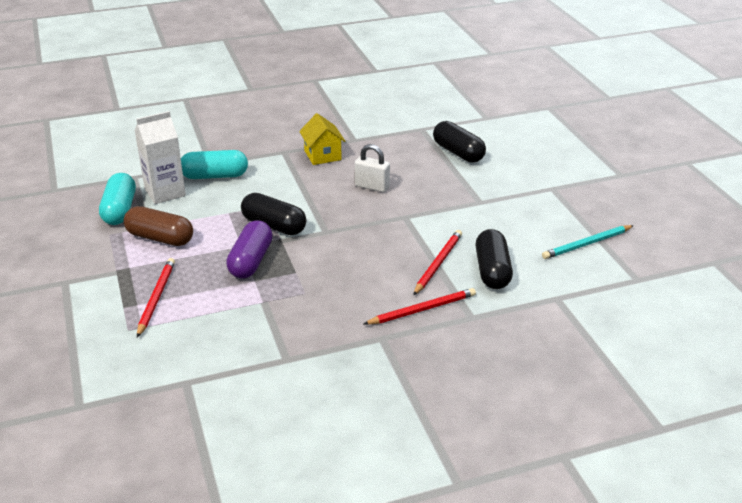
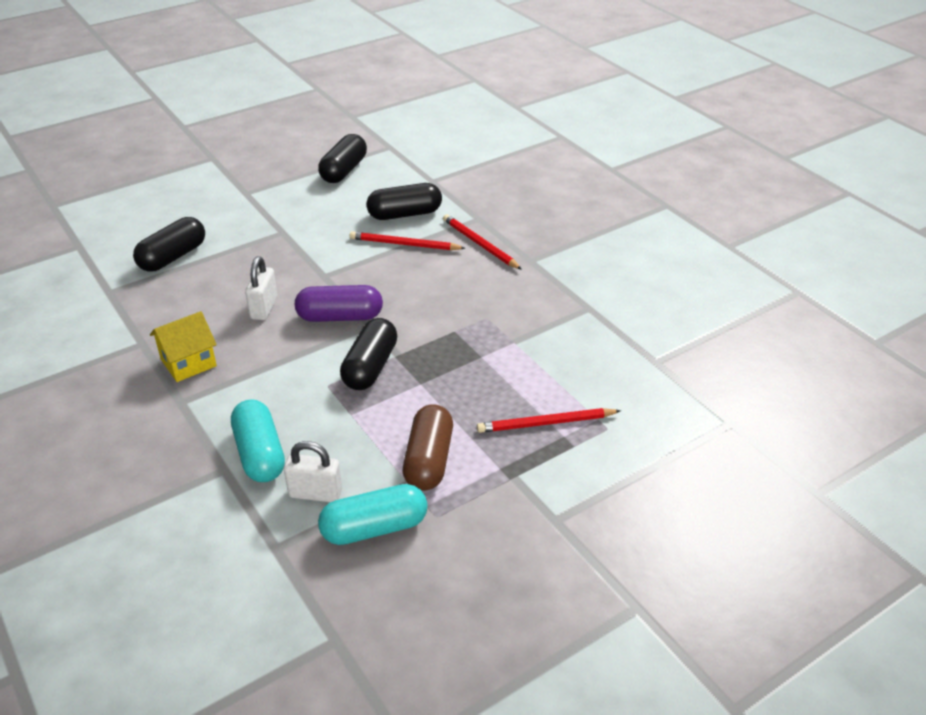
camera: 105 degrees left, 5 degrees up
white carton [135,111,186,204] -> white padlock [284,441,342,502]
purple capsule [226,220,273,278] -> purple capsule moved to [295,285,383,322]
turquoise pencil [542,225,634,259] -> black capsule [318,134,367,183]

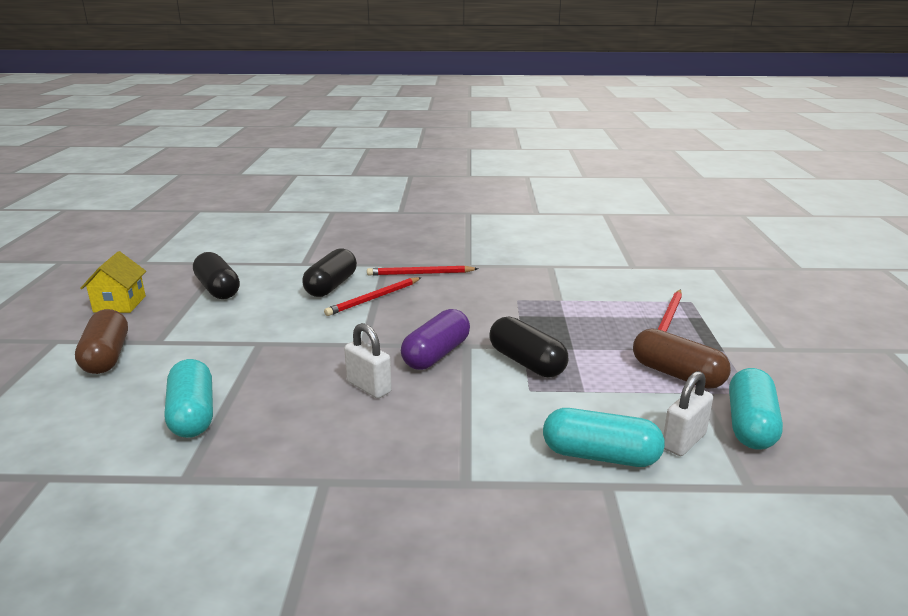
camera: 55 degrees left, 15 degrees down
black capsule [133,217,205,272] -> turquoise capsule [165,359,213,438]
yellow house [150,311,217,382] -> yellow house moved to [80,251,146,313]
none -> brown capsule [75,309,128,374]

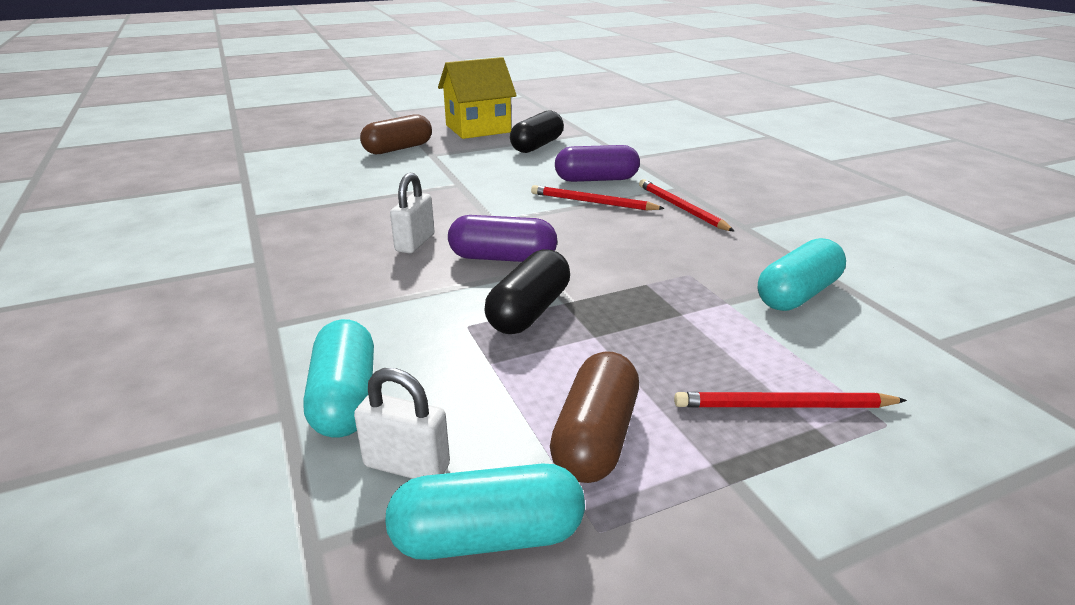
camera: 65 degrees right, 5 degrees up
yellow house [80,251,146,313] -> yellow house [438,57,517,139], size x1.60
turquoise capsule [165,359,213,438] -> turquoise capsule moved to [758,238,846,311]
black capsule [302,248,357,297] -> purple capsule [555,145,640,182]

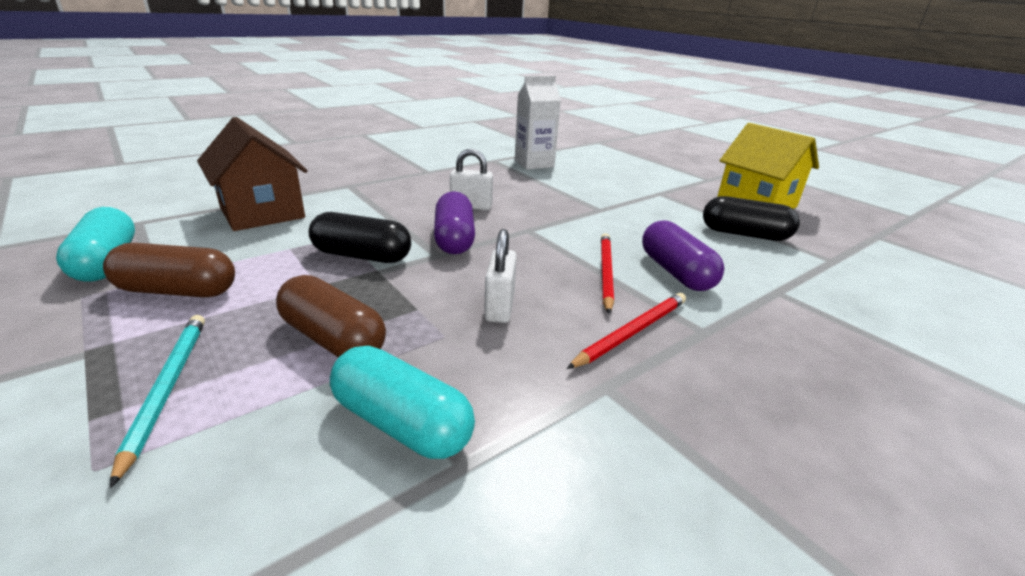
camera: 75 degrees right, 0 degrees up
turquoise capsule [303,319,374,437] -> brown house [197,117,308,231]
white padlock [354,368,450,479] -> white padlock moved to [484,229,517,323]
brown capsule [360,115,432,154] -> brown capsule moved to [276,275,386,358]
red pencil [674,392,907,408] -> turquoise pencil [110,315,205,488]
none -> white carton [515,76,561,169]

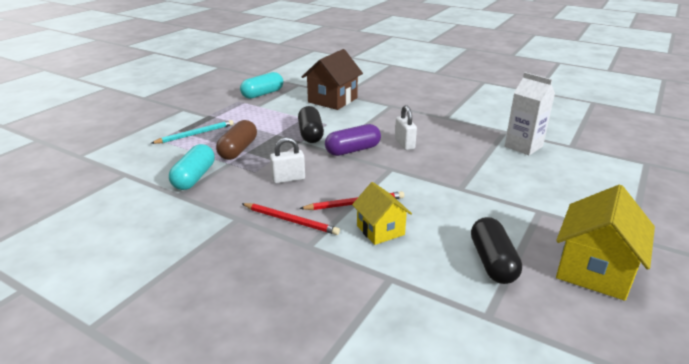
camera: 70 degrees right, 0 degrees up
brown capsule [103,243,235,297] -> none
purple capsule [642,220,724,291] -> yellow house [352,182,412,245]

